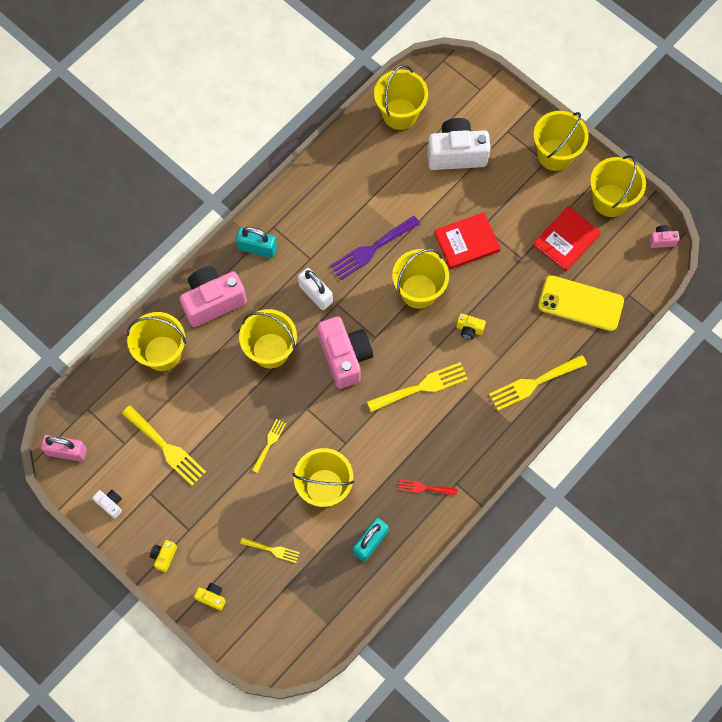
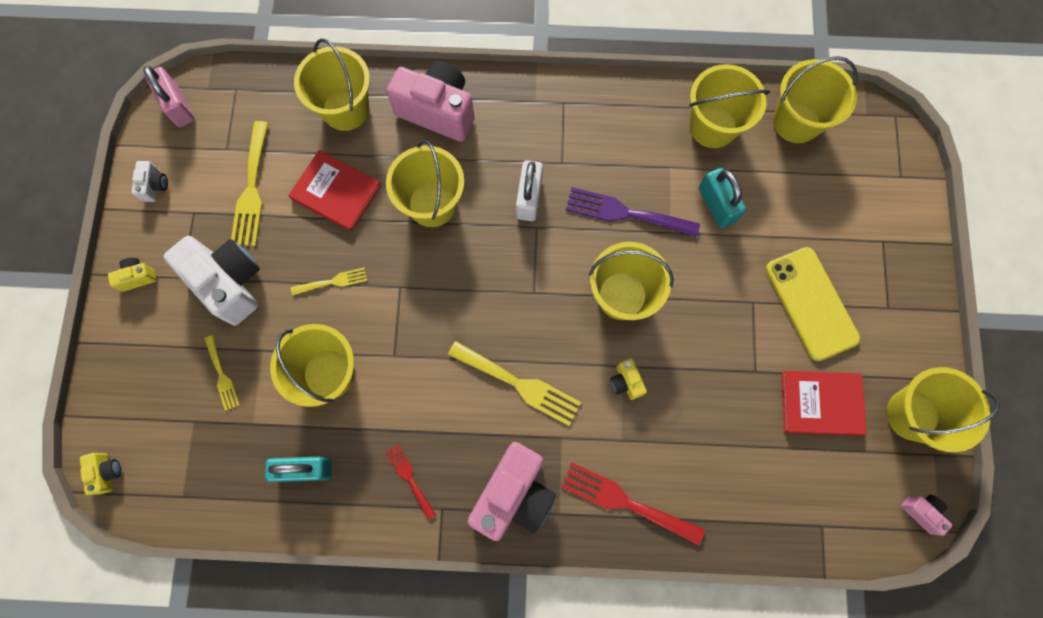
camera: 50 degrees right, 5 degrees up
yellow camera [194,583,226,611] -> yellow camera moved to [80,453,121,495]
turquoise padlock [236,227,277,258] -> turquoise padlock moved to [699,168,746,228]
pink camera [317,316,373,389] -> pink camera moved to [468,442,556,541]
white camera [427,118,491,170] -> white camera moved to [164,236,260,325]
red book [434,212,501,269] -> red book moved to [288,150,381,232]
yellow fork [489,355,587,411] -> red fork [561,462,705,546]
yellow bucket [533,111,589,171] -> yellow bucket moved to [689,64,770,148]
yellow phone [538,275,624,331] -> yellow phone moved to [766,247,860,361]

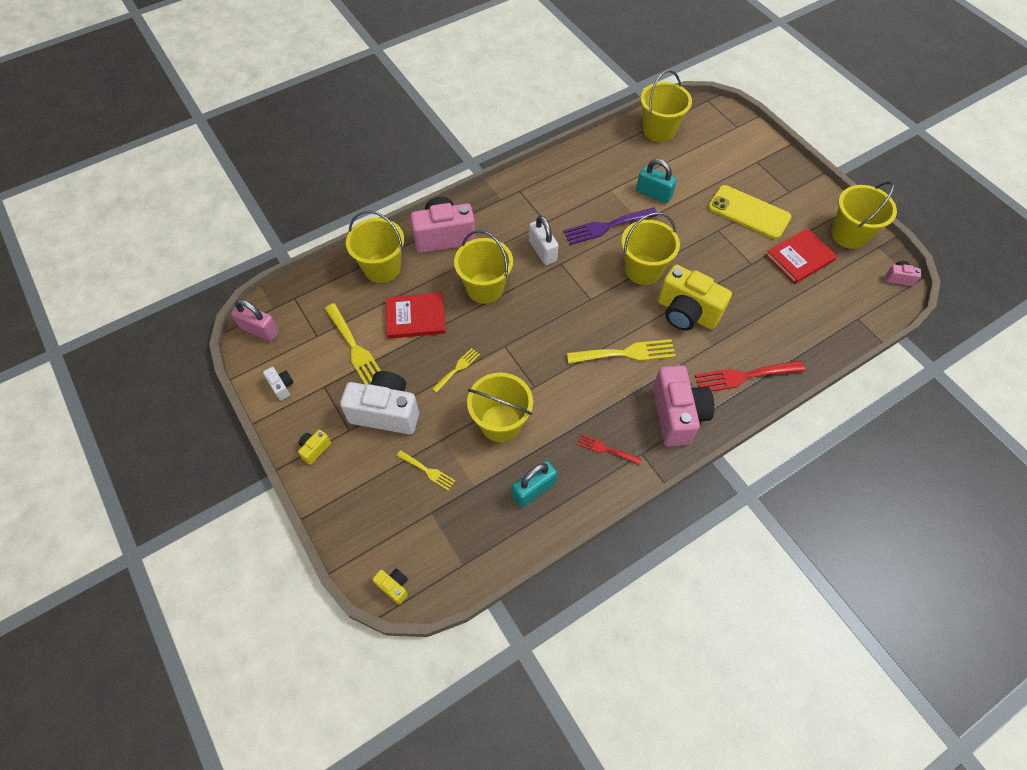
camera: 35 degrees left, 15 degrees down
yellow camera [610,358,647,400] -> yellow camera [658,264,732,331], size x2.27
yellow bucket [689,64,770,148] -> none

